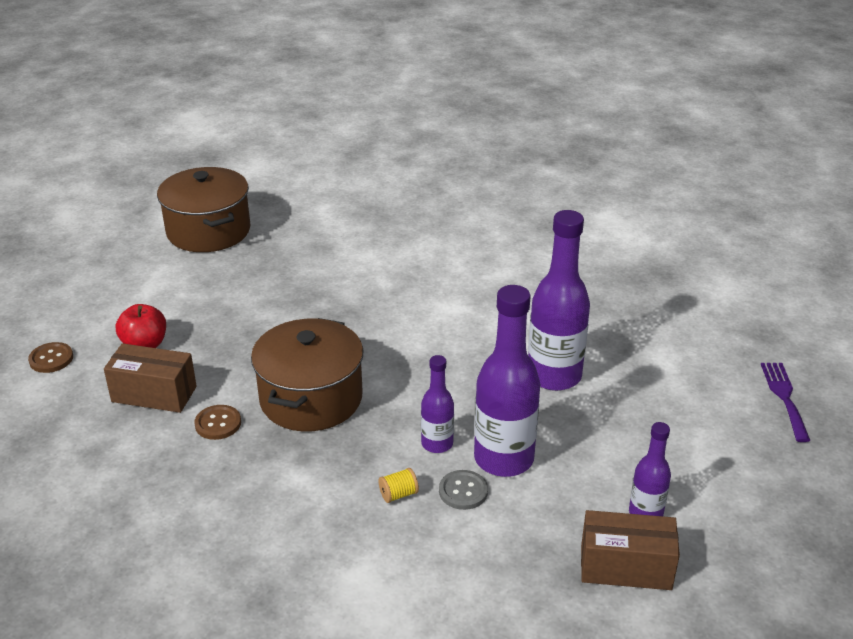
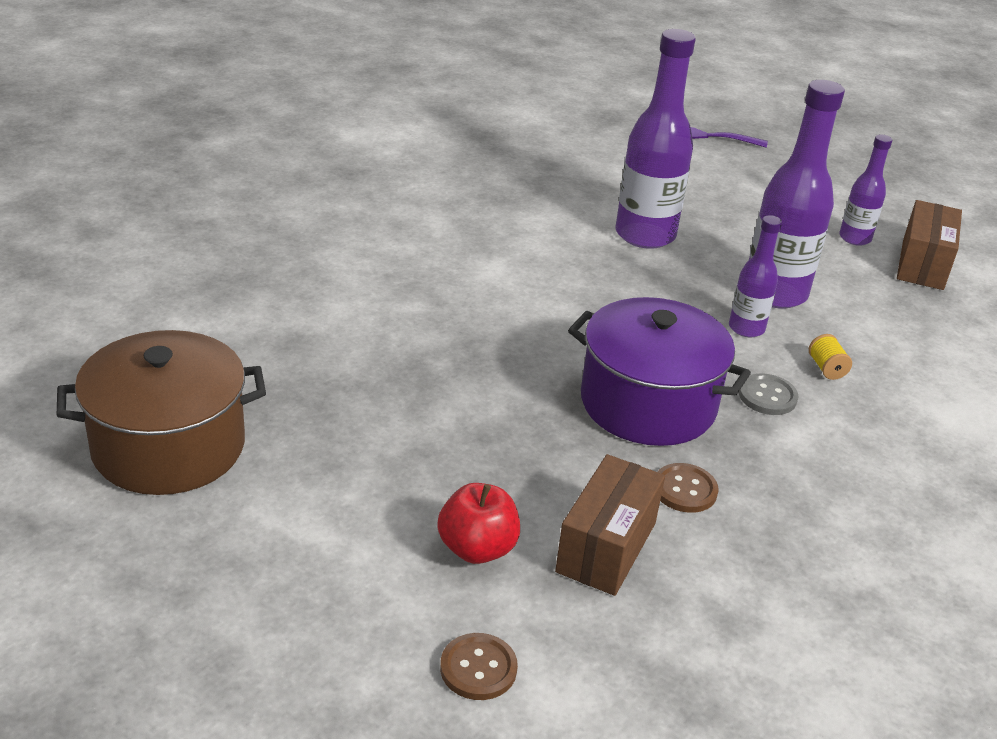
camera: 80 degrees left, 0 degrees up
brown pot [251,318,364,431] -> purple pot [568,297,751,446]
grey button [439,470,488,510] -> grey button moved to [739,374,799,415]

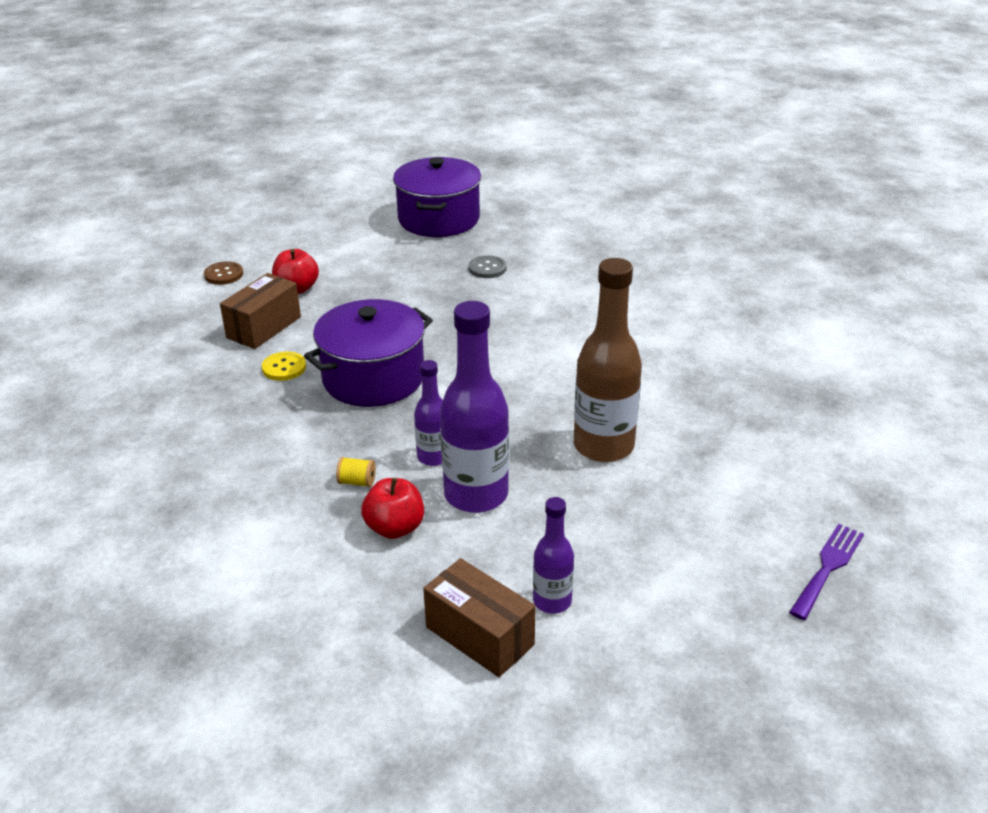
camera: 115 degrees right, 0 degrees up
brown pot [57,330,266,495] -> purple pot [393,157,481,237]
brown box [555,454,665,596] -> brown box turned 75 degrees clockwise [220,273,301,349]
purple bottle [615,29,696,249] -> brown bottle [574,258,642,462]
brown button [657,463,718,513] -> yellow button [262,352,306,381]
grey button [739,374,799,415] -> grey button moved to [469,255,507,278]
none -> red apple [361,478,424,539]

